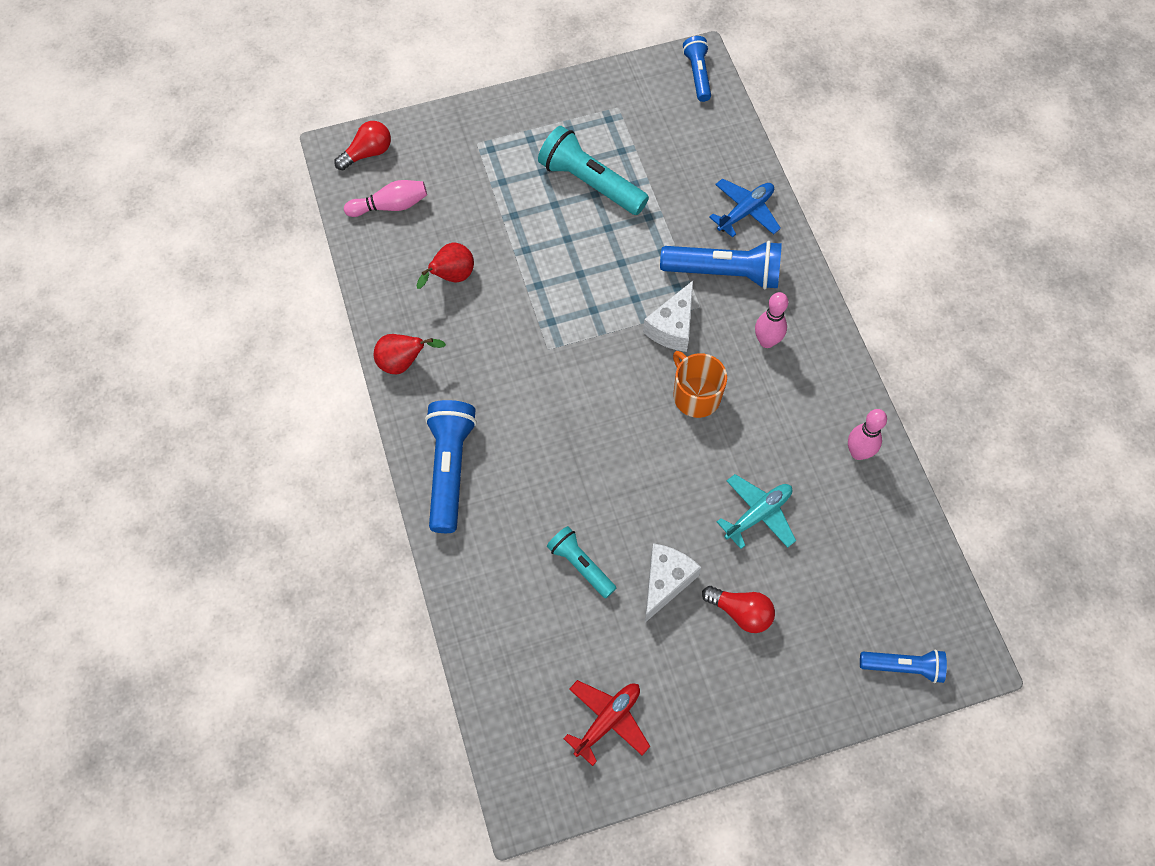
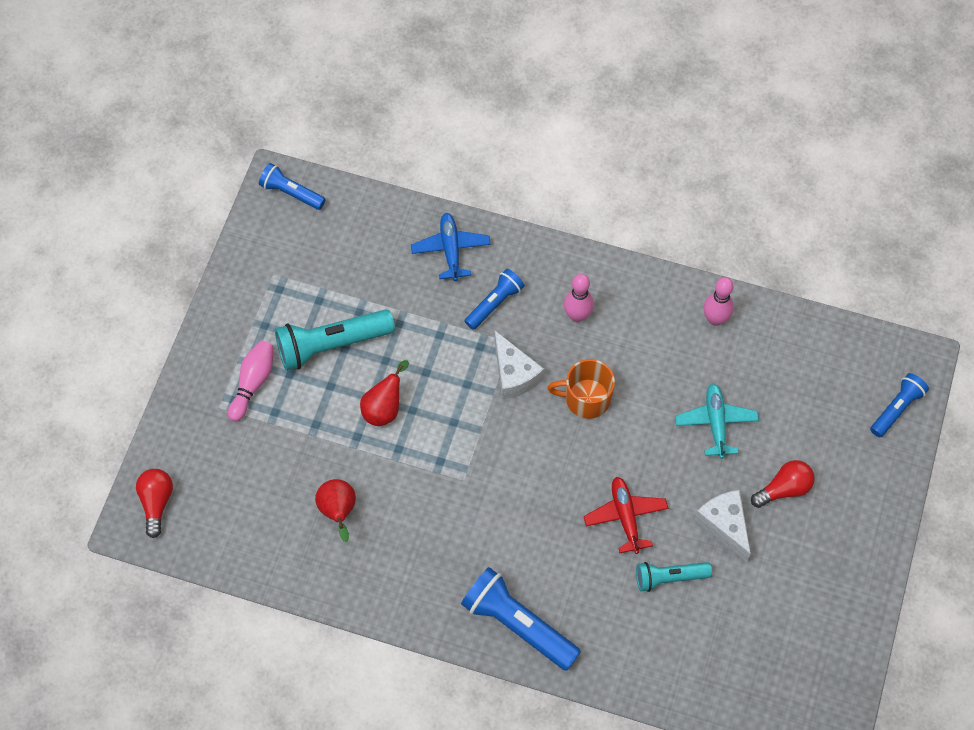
camera: 55 degrees left, 0 degrees up
pink bowling pin [344,180,427,217] -> pink bowling pin moved to [228,340,274,421]
red pear [373,334,446,374] -> red pear moved to [360,360,409,426]
red plane [563,680,650,766] -> red plane moved to [583,477,668,554]
blue flashlight [660,241,782,289] -> blue flashlight [464,269,525,330], size x0.60

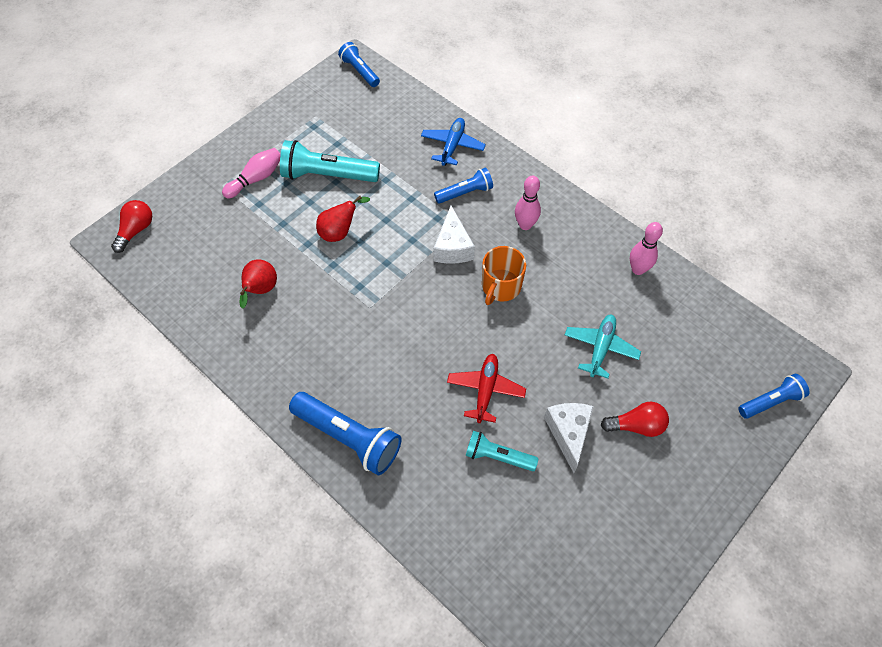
camera: 25 degrees right, 5 degrees down
blue flashlight [461,567,581,671] -> blue flashlight turned 150 degrees clockwise [289,392,402,475]
orange mug [548,359,615,419] -> orange mug turned 90 degrees counterclockwise [482,246,526,305]

